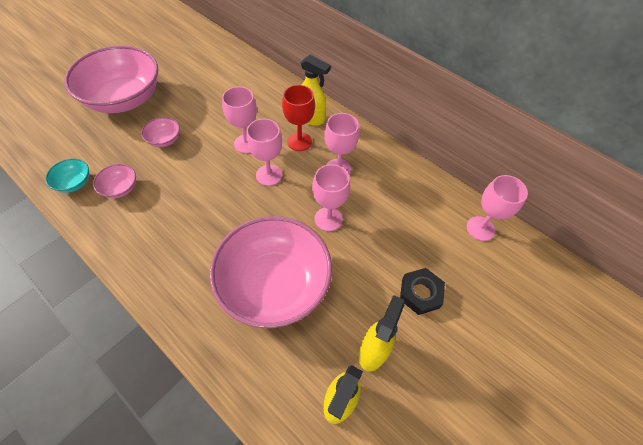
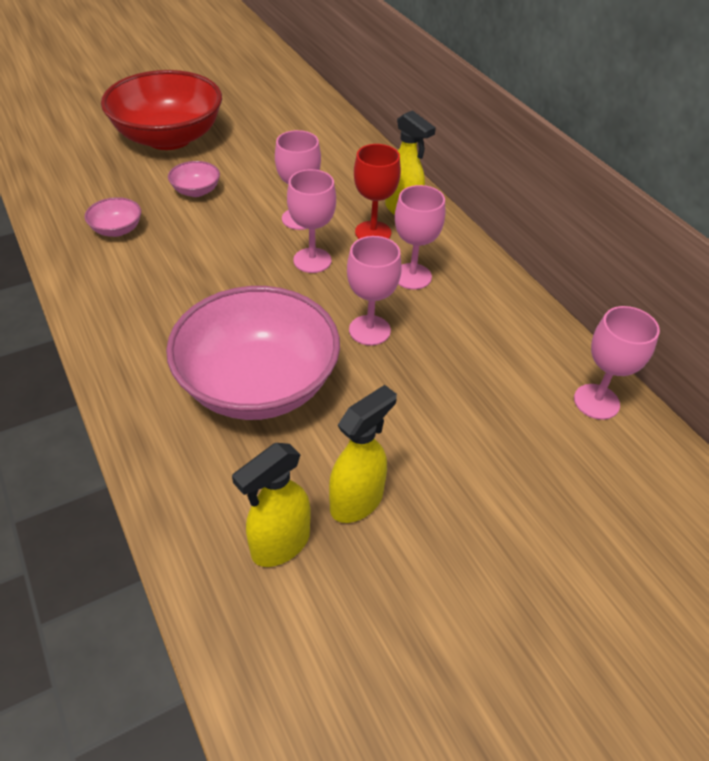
camera: 20 degrees right, 10 degrees down
turquoise bowl [45,158,89,193] -> none
pink bowl [64,45,158,113] -> red bowl [101,70,222,150]
black nut [400,268,445,315] -> none

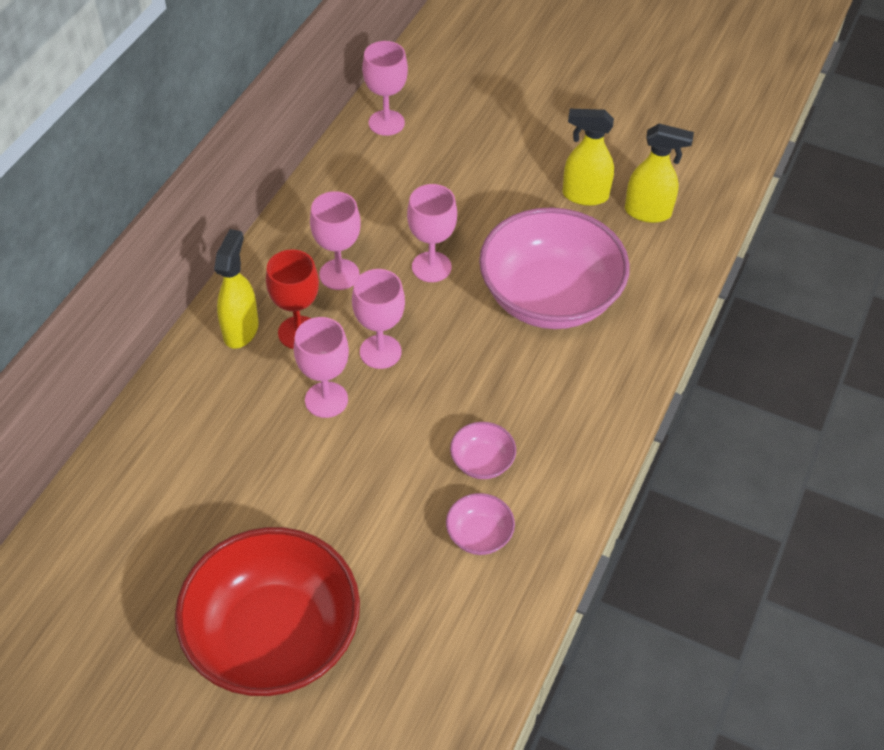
camera: 125 degrees left, 5 degrees up
pink bowl [168,161,220,197] -> pink bowl moved to [450,422,516,479]

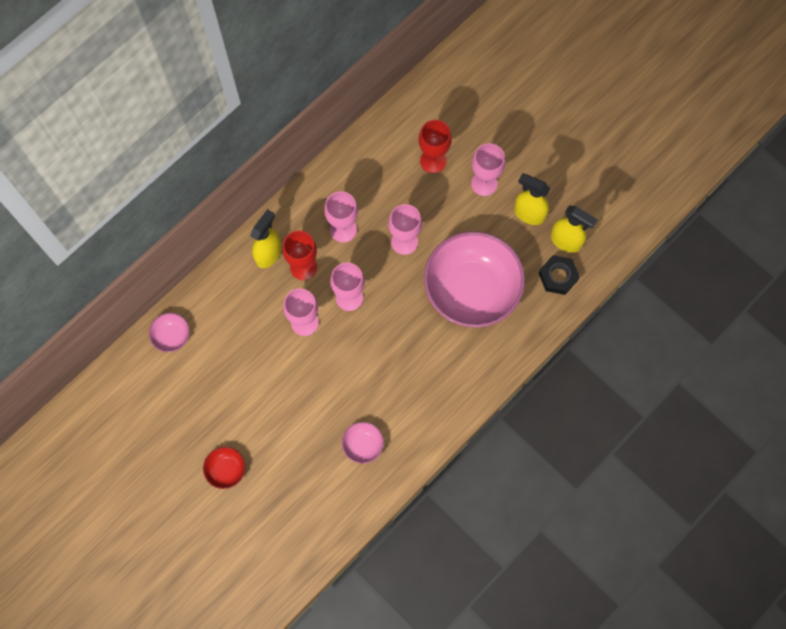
camera: 20 degrees right, 20 degrees up
red bowl [175,527,360,696] -> red bowl [203,447,245,489], size x0.41
pink goblet [362,41,408,136] -> pink goblet moved to [471,143,505,196]
pink bowl [450,422,516,479] -> pink bowl moved to [149,313,190,352]
none -> red goblet [418,120,452,173]
none -> black nut [539,255,580,295]

